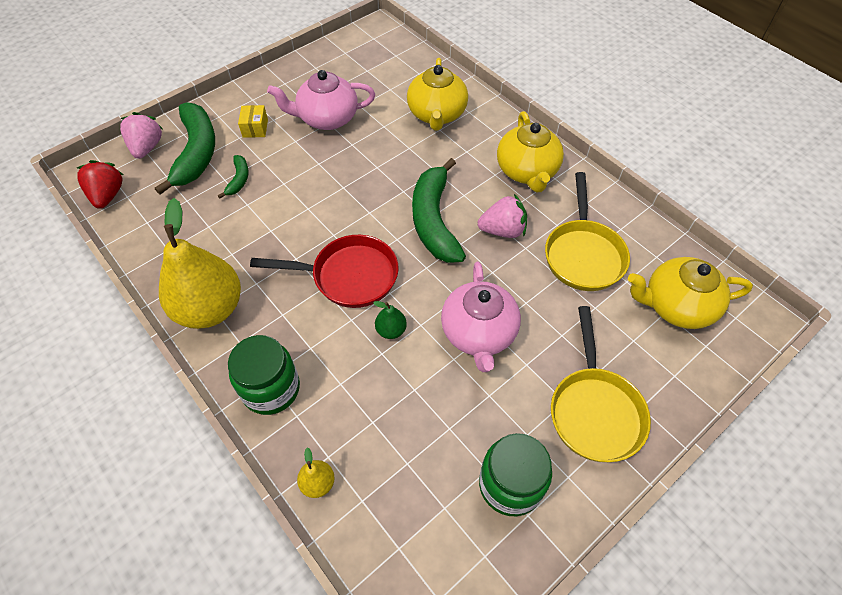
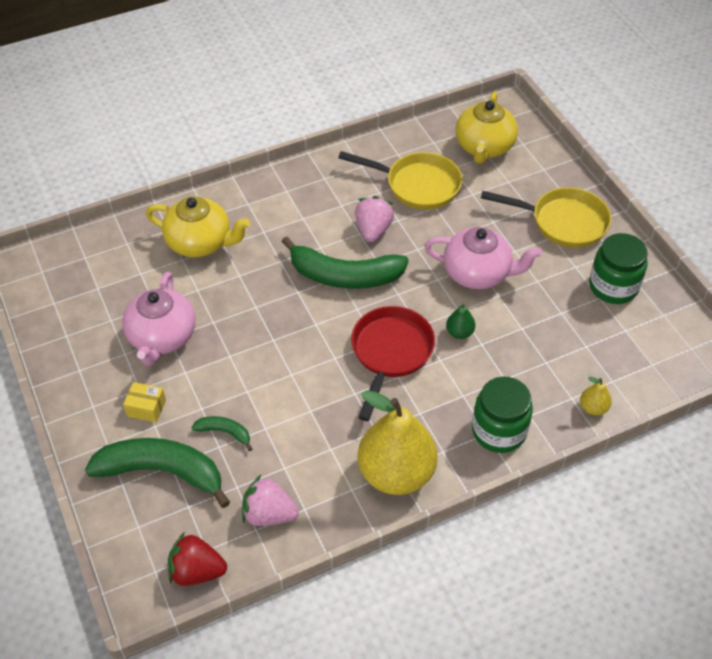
camera: 75 degrees left, 5 degrees down
pink strawberry [120,112,163,159] -> pink strawberry moved to [242,475,299,526]
yellow teapot [497,111,564,192] -> none

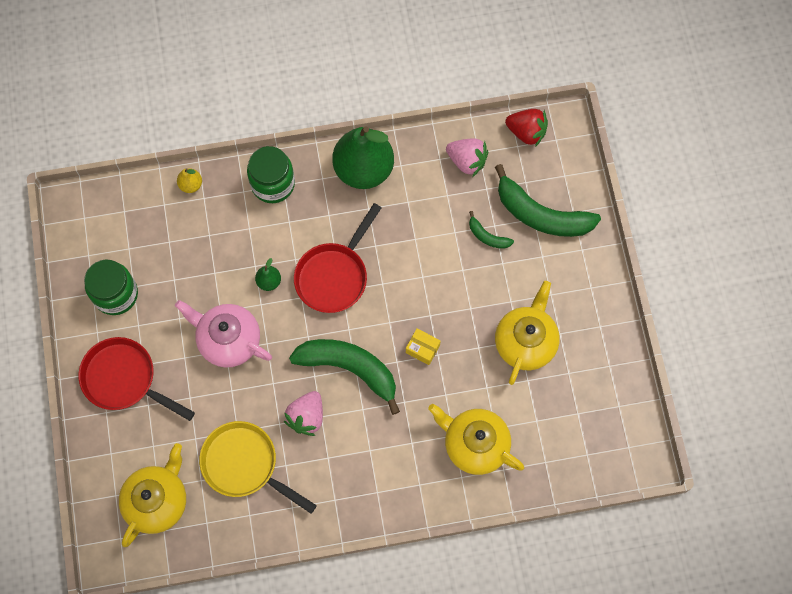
camera: 165 degrees left, 20 degrees up
pink teapot [122,272,196,366] -> yellow teapot [495,281,560,385]
yellow box [123,382,166,423] -> yellow box moved to [406,329,441,365]
yellow pear [358,390,438,495] -> green pear [333,126,394,189]
yellow pan [481,187,611,248] -> red pan [79,337,195,421]

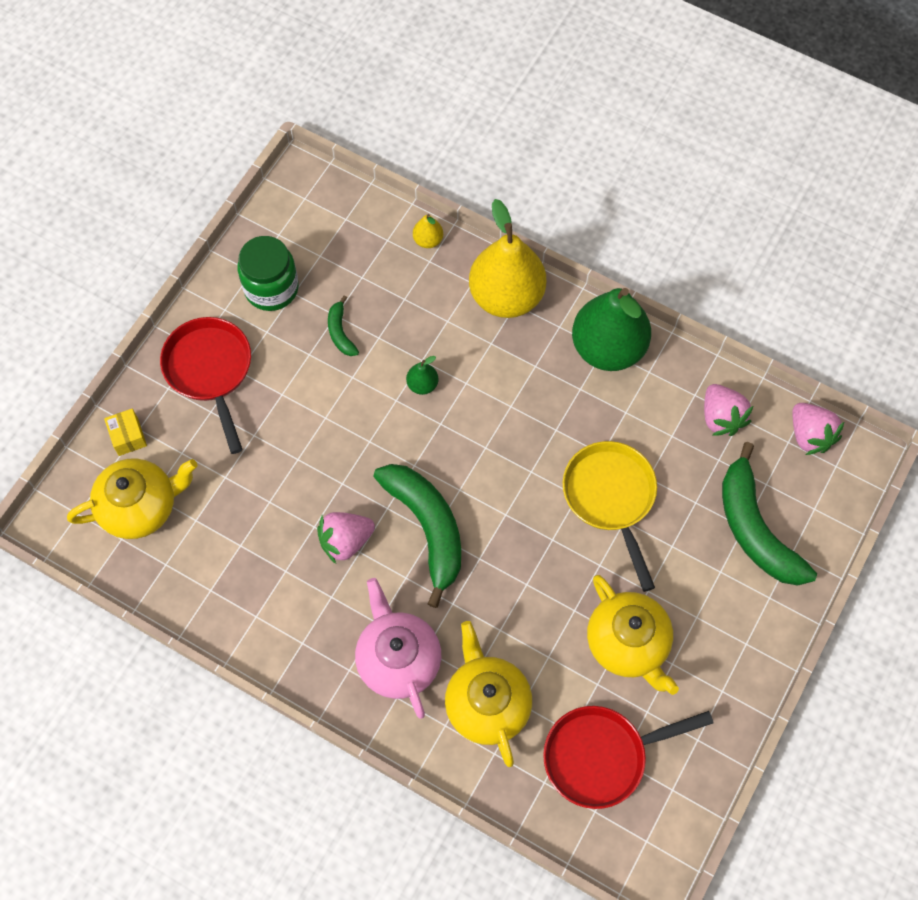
camera: 40 degrees right, 5 degrees down
pink teapot [175,300,272,368] -> pink teapot moved to [355,578,441,719]
yellow pan [199,421,317,514] -> yellow pan moved to [562,441,657,592]
green jar [247,146,295,203] -> yellow pear [469,199,546,318]
red pan [294,203,381,313] -> red pan moved to [543,706,714,809]
yellow box [406,329,441,365] -> yellow box moved to [104,409,147,456]
green banana [469,211,514,249] -> green banana moved to [328,295,359,356]
yellow teapot [495,281,560,385] -> yellow teapot turned 90 degrees clockwise [587,575,679,695]
red strawberry [505,109,548,147] -> pink strawberry [792,403,845,455]

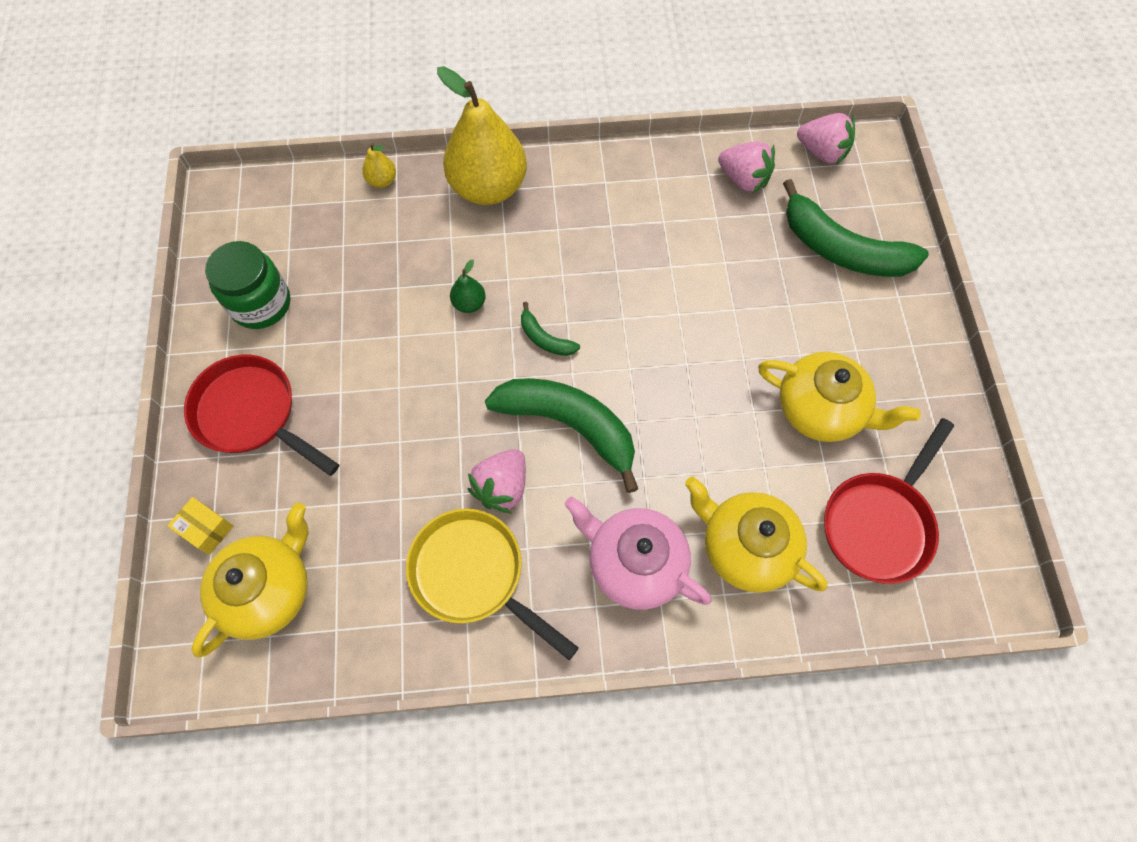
camera: 35 degrees left, 0 degrees up
green banana [328,295,359,356] -> green banana moved to [521,302,580,356]
yellow pan [562,441,657,592] -> yellow pan moved to [406,509,579,660]
green pear [572,288,651,371] -> none

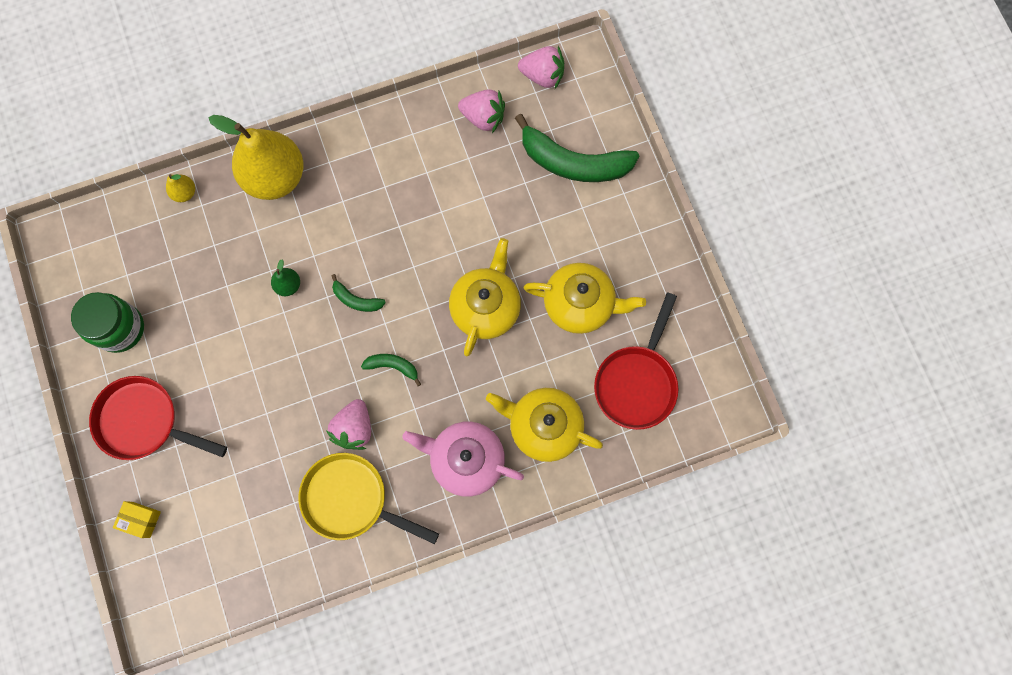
camera: 15 degrees left, 10 degrees up
yellow teapot [191,503,309,658] -> yellow teapot moved to [449,238,521,356]
green banana [485,378,638,493] -> green banana [361,354,421,386], size x0.46

